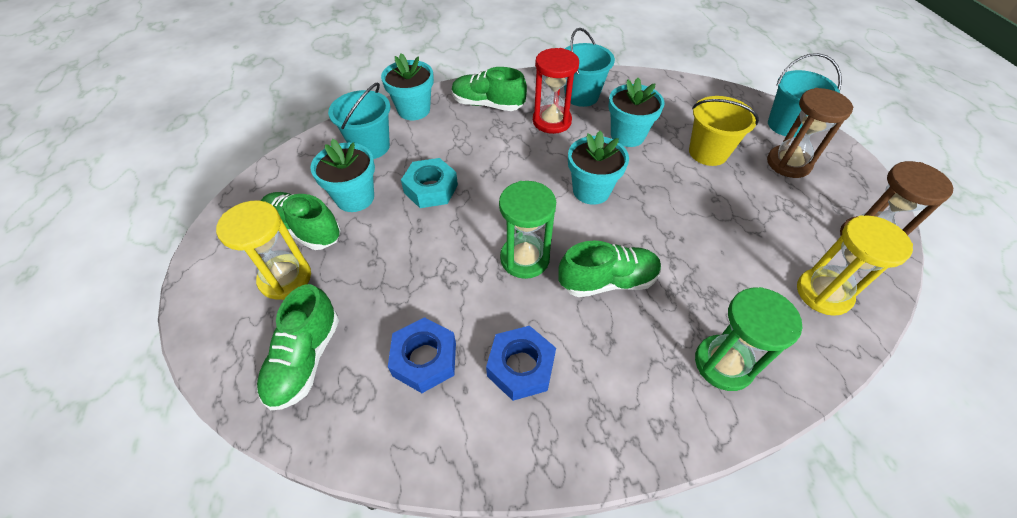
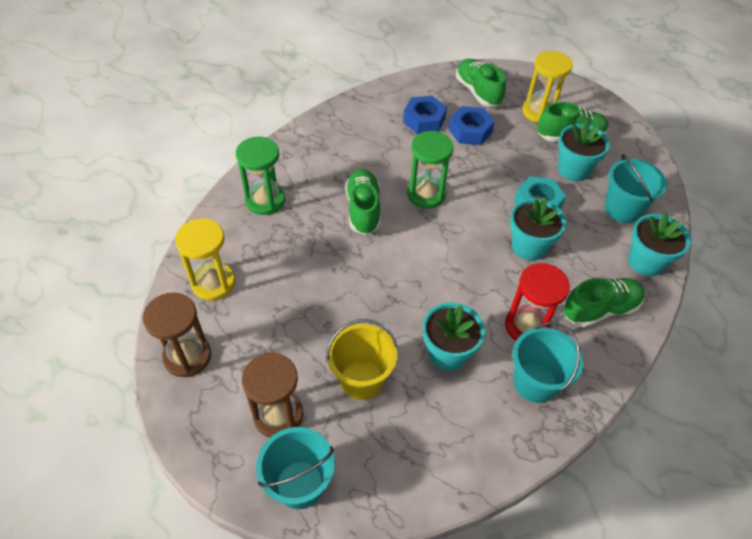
camera: 140 degrees right, 0 degrees up
blue nut [486,326,556,401] -> blue nut moved to [449,106,495,145]
green shoe [558,240,661,297] -> green shoe turned 135 degrees clockwise [345,169,381,235]
turquoise flower pot [568,131,629,205] -> turquoise flower pot moved to [510,197,566,261]

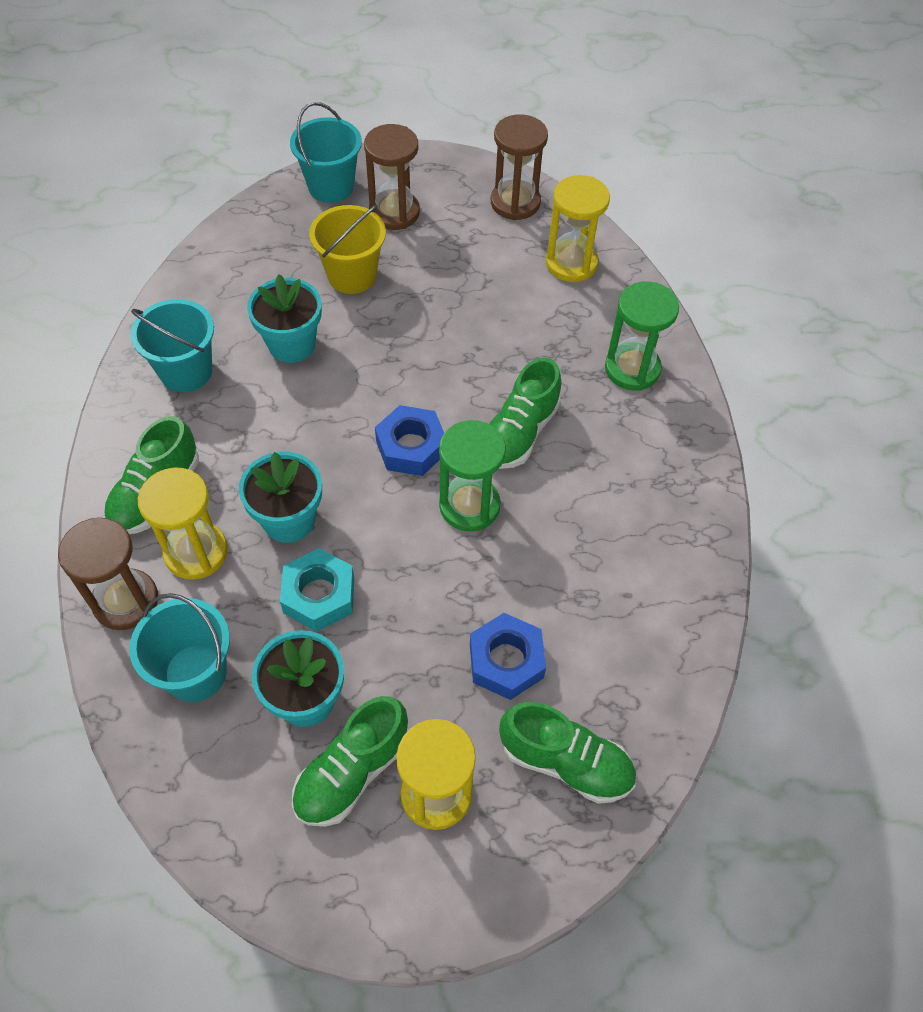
camera: 140 degrees right, 5 degrees up
green shoe [345,169,381,235] -> green shoe turned 75 degrees clockwise [490,358,561,469]
blue nut [403,96,447,134] -> blue nut moved to [375,405,444,476]
red hourglass [505,263,570,341] -> none
turquoise flower pot [628,212,691,276] -> brown hourglass [58,517,158,630]
none -> yellow hourglass [138,467,228,580]

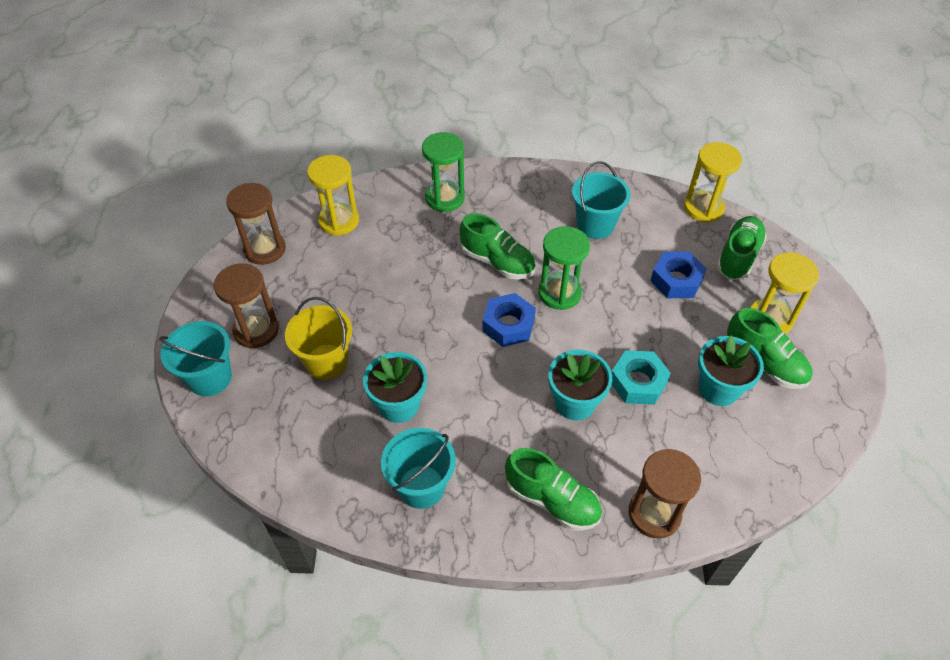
camera: 85 degrees left, 5 degrees down
turquoise bucket [129,593,230,702] -> turquoise bucket moved to [572,161,631,239]
yellow hourglass [138,467,228,580] -> yellow hourglass moved to [684,142,742,223]

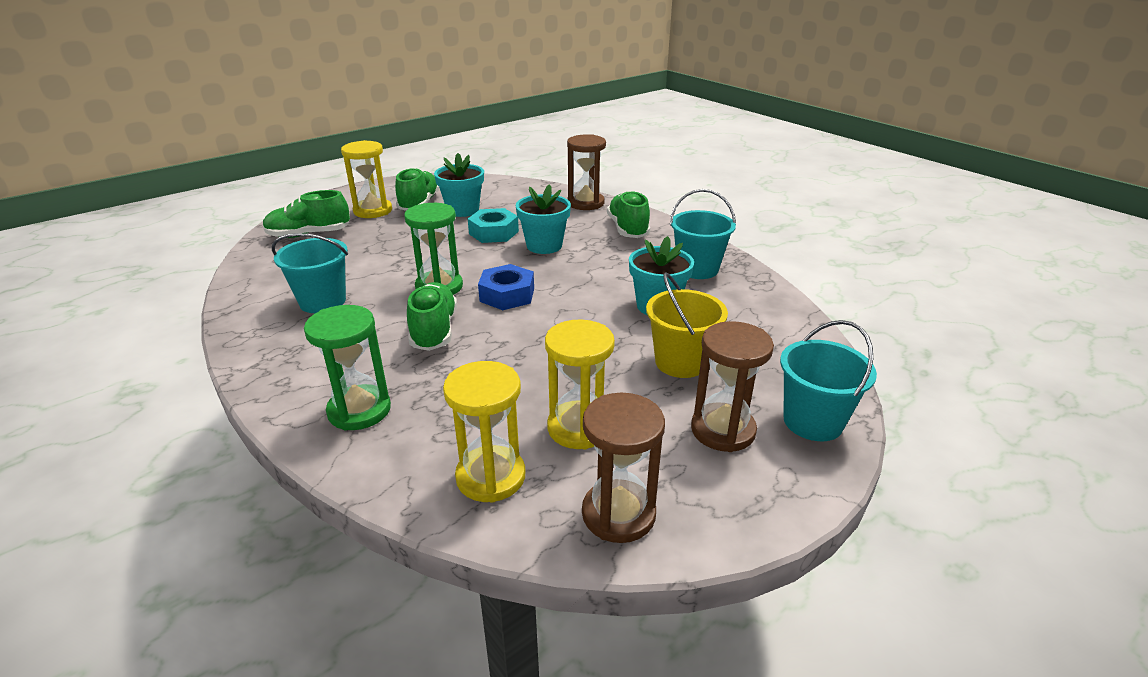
camera: 130 degrees left, 20 degrees down
blue nut [651,251,707,298] -> none
yellow hourglass [684,142,742,223] -> yellow hourglass moved to [545,319,615,450]

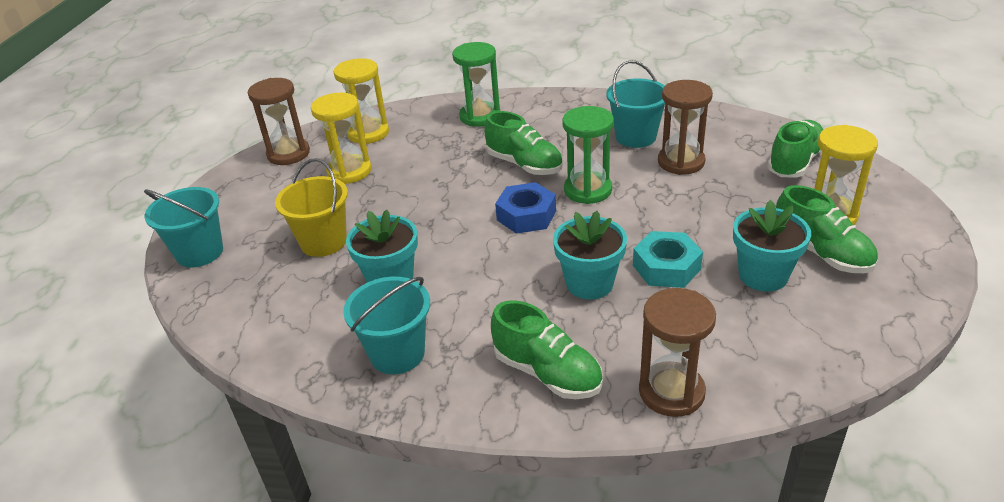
camera: 140 degrees right, 5 degrees up
brown hourglass [691,321,774,452] -> brown hourglass moved to [658,80,713,175]

